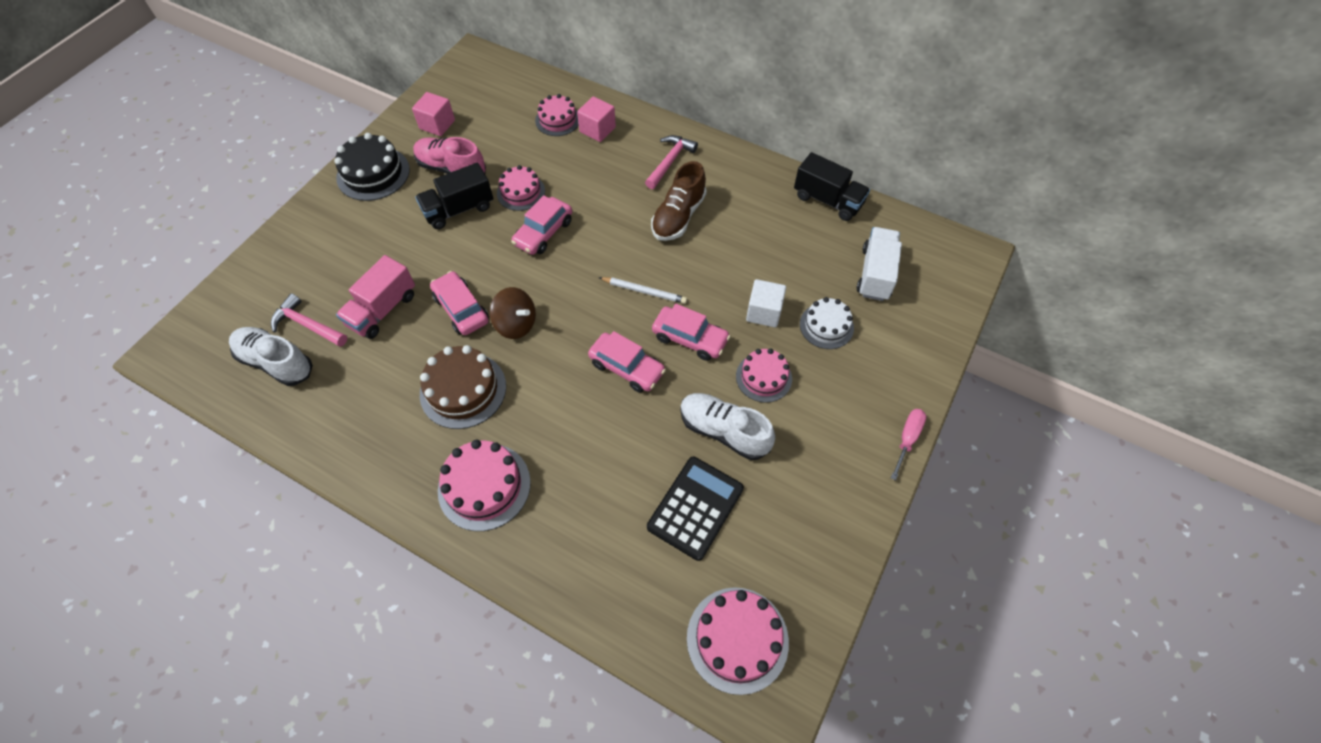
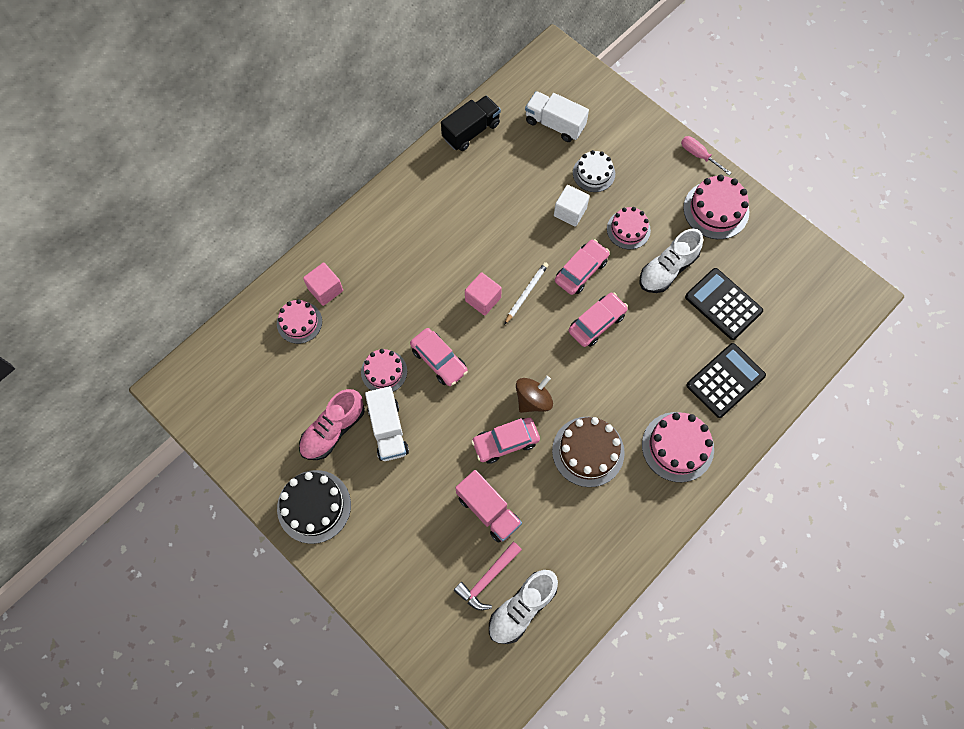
camera: 75 degrees left, 10 degrees up
pink cube [412,92,455,136] -> pink cube moved to [465,272,502,316]
black truck [415,163,493,229] -> white truck [365,386,409,461]
pink hammer [645,135,698,189] -> none
brown shoe [651,161,707,241] -> none
pink cake [687,587,789,695] -> pink cake moved to [683,174,749,239]
none -> black calculator [687,343,766,418]

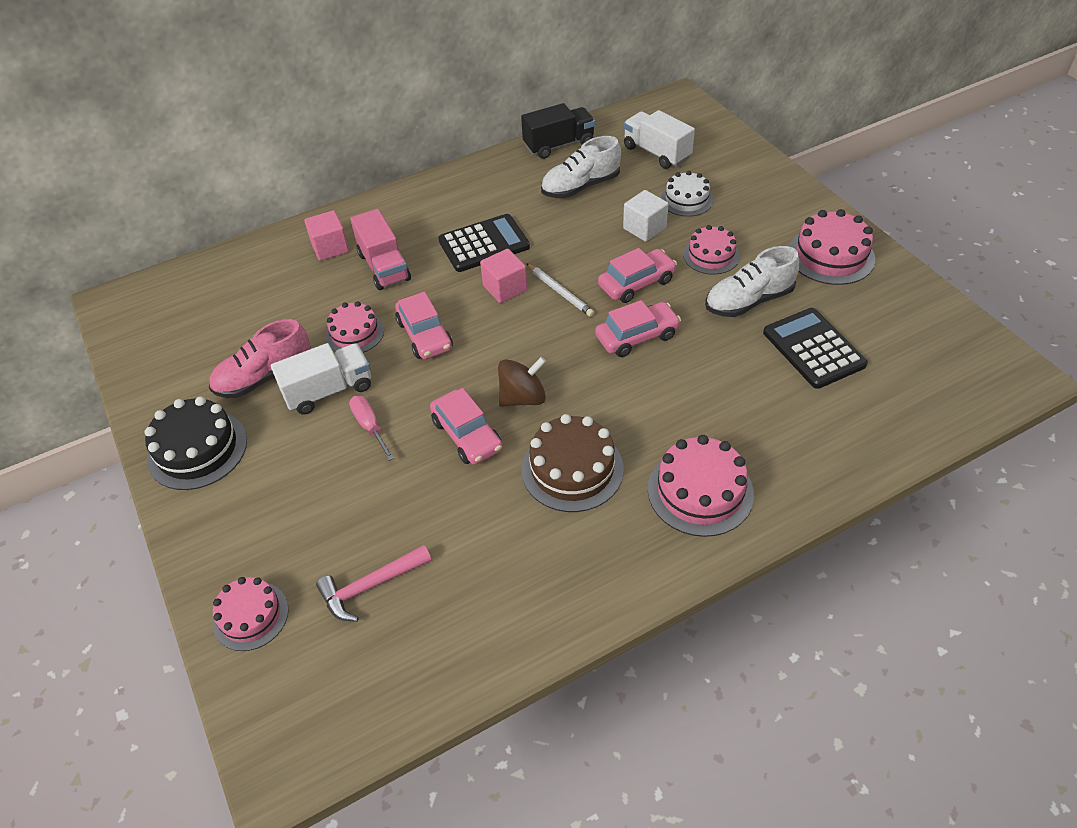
camera: 20 degrees right, 20 degrees down
pink cake [277,299,322,344] -> pink cake moved to [213,577,289,651]
white truck [365,386,409,461] -> white truck turned 120 degrees counterclockwise [271,343,371,415]
pink truck [455,470,522,543] -> pink truck moved to [350,209,411,290]
pink car [471,418,540,464] -> pink car turned 120 degrees counterclockwise [430,388,503,465]
white shoe [489,570,558,644] -> white shoe moved to [541,136,621,198]
white pencil [504,262,548,325] -> white pencil turned 90 degrees clockwise [526,263,595,317]
pink screwdriver [681,136,732,175] -> pink screwdriver moved to [349,395,394,461]
black calculator [687,343,766,418] -> black calculator moved to [438,214,530,272]

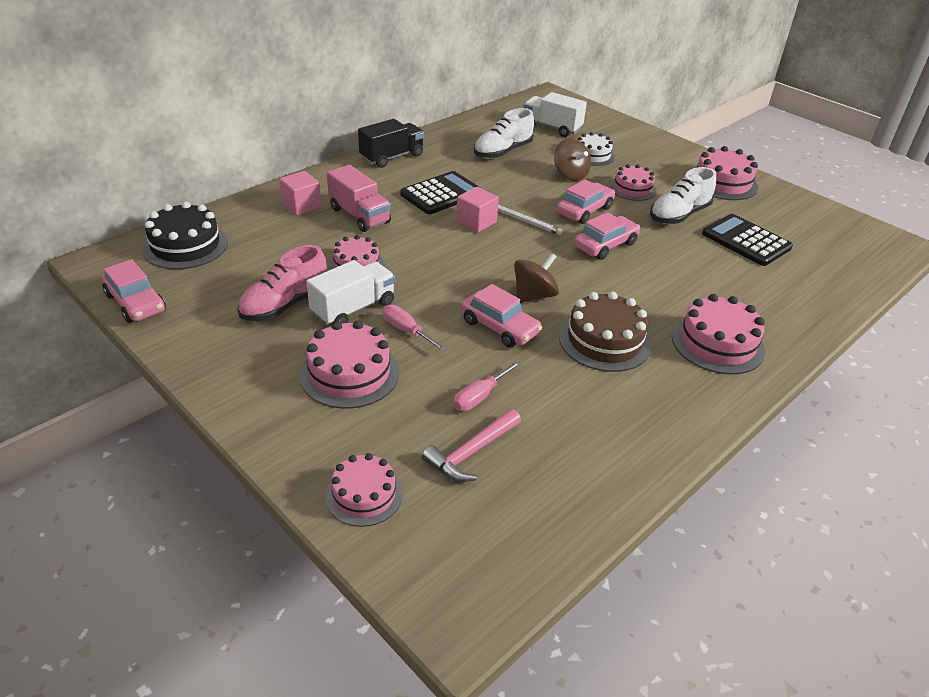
camera: 20 degrees left, 10 degrees down
black cake [145,396,247,490] -> black cake moved to [142,202,228,269]
pink car [395,292,453,359] -> pink car moved to [102,259,166,323]
black truck [521,103,595,159] -> black truck moved to [358,119,424,168]
white cube [623,190,668,242] -> brown spinning top [554,138,591,181]
none -> pink cake [299,320,399,409]
none -> pink screwdriver [453,361,521,411]

